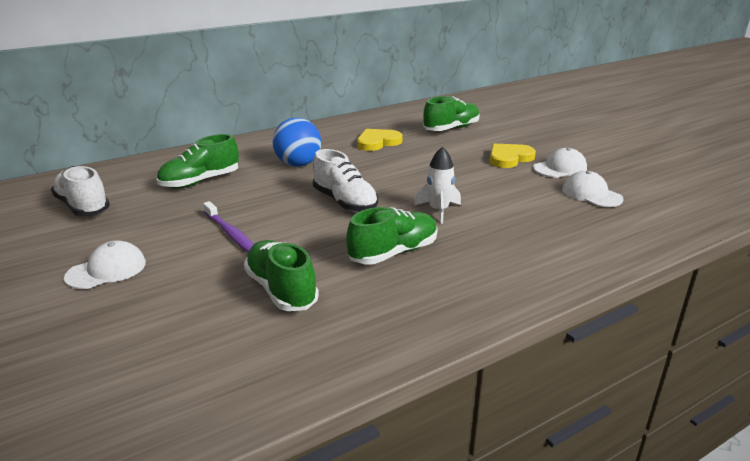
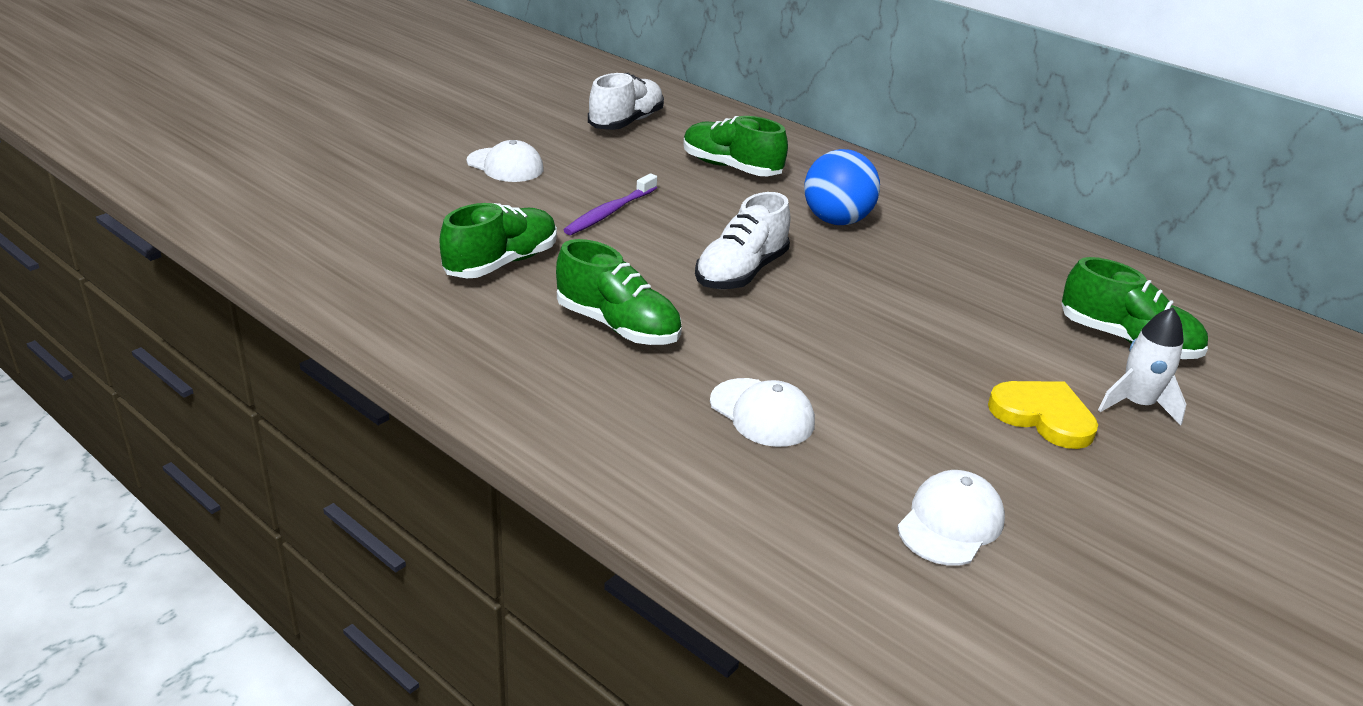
camera: 70 degrees right, 5 degrees up
yellow heart [357,129,402,151] -> none
white rocket [414,147,461,224] -> white rocket moved to [1098,307,1186,426]
white cap [533,148,587,178] -> white cap moved to [710,378,815,447]

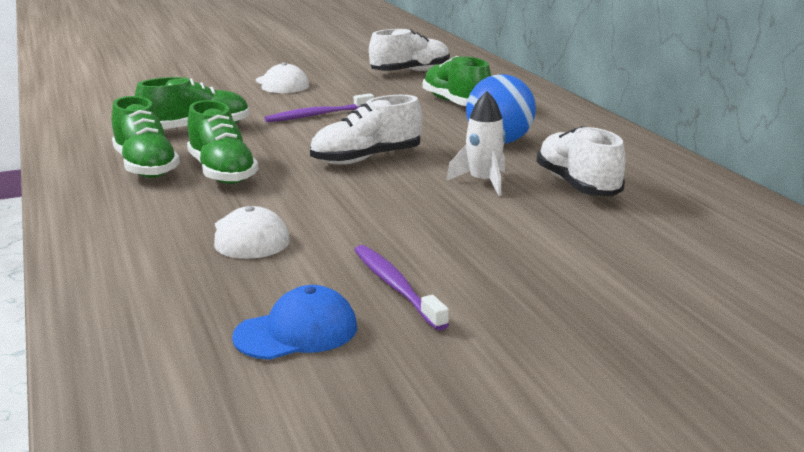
camera: 30 degrees right, 10 degrees down
white cap [897,470,1005,566] -> blue cap [232,285,357,360]
yellow heart [988,381,1098,449] -> none
green shoe [1061,257,1208,359] -> green shoe moved to [112,96,180,178]
white rocket [1098,307,1186,426] -> white rocket moved to [446,91,506,196]
none -> purple toothbrush [354,245,449,331]
none -> white shoe [536,126,626,196]

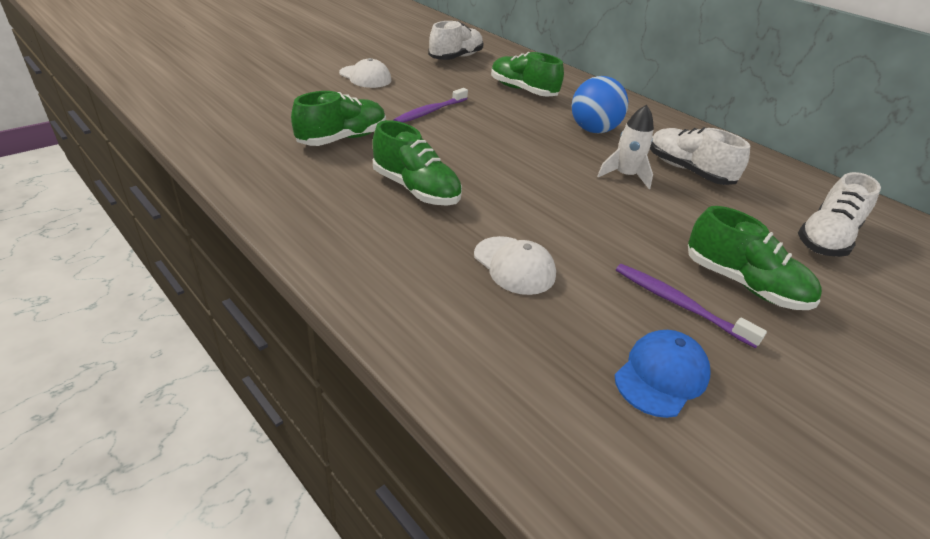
camera: 25 degrees left, 15 degrees up
green shoe [112,96,180,178] -> green shoe moved to [688,206,822,310]
white shoe [310,95,423,165] -> white shoe moved to [798,172,881,257]

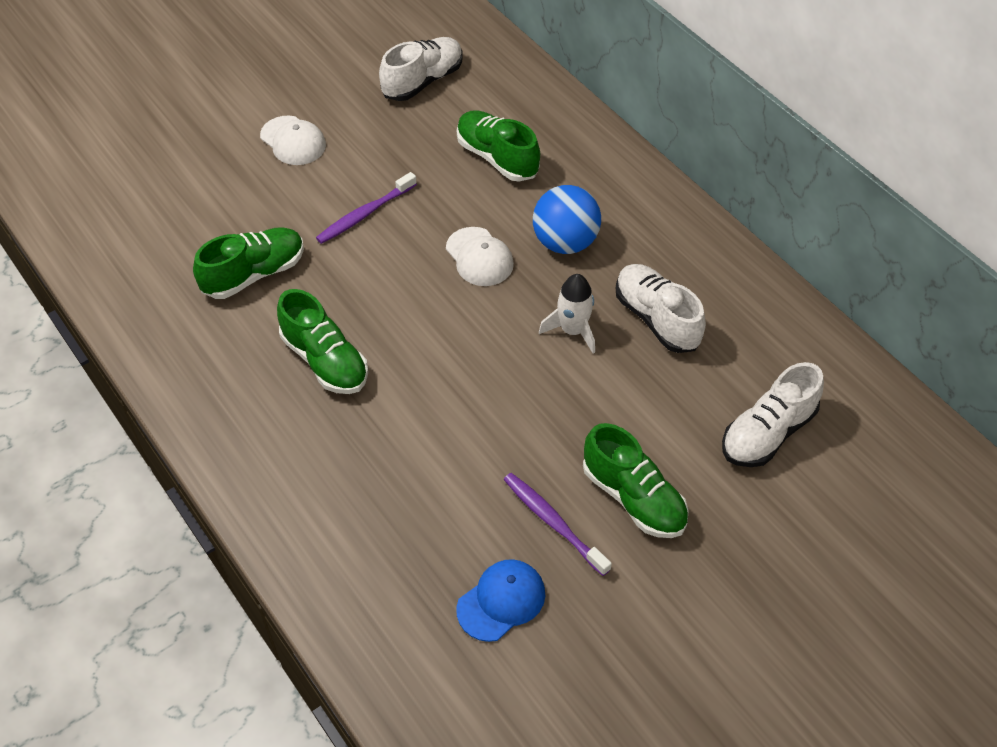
camera: 10 degrees right, 15 degrees up
white cap [474,236,556,295] -> white cap moved to [446,227,514,286]

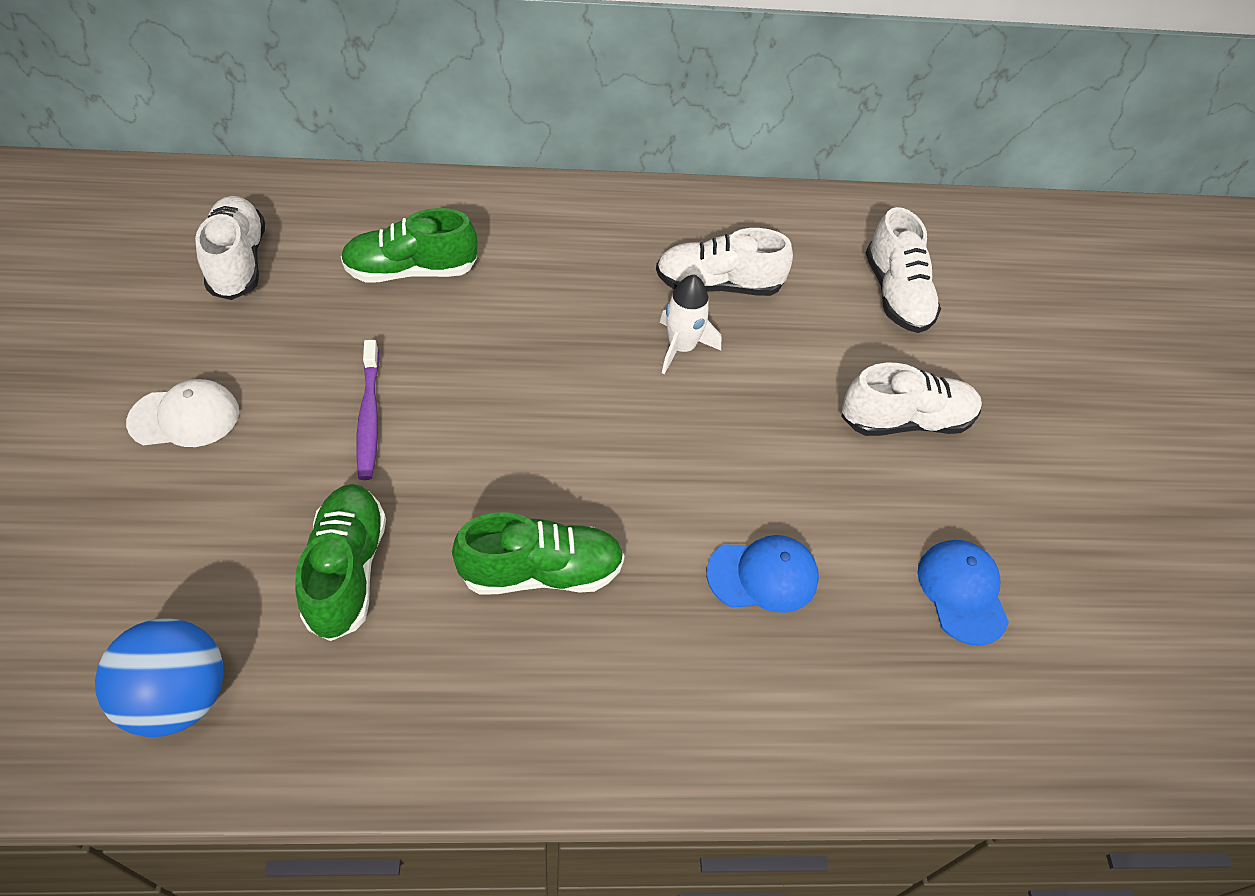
camera: 60 degrees left, 0 degrees up
white cap [446,227,514,286] -> none
purple toothbrush [504,473,612,576] -> none
blue ball [533,185,601,254] -> blue ball moved to [95,618,224,737]
green shoe [583,423,689,538] -> white shoe [841,363,982,436]
none -> blue cap [706,535,819,613]

